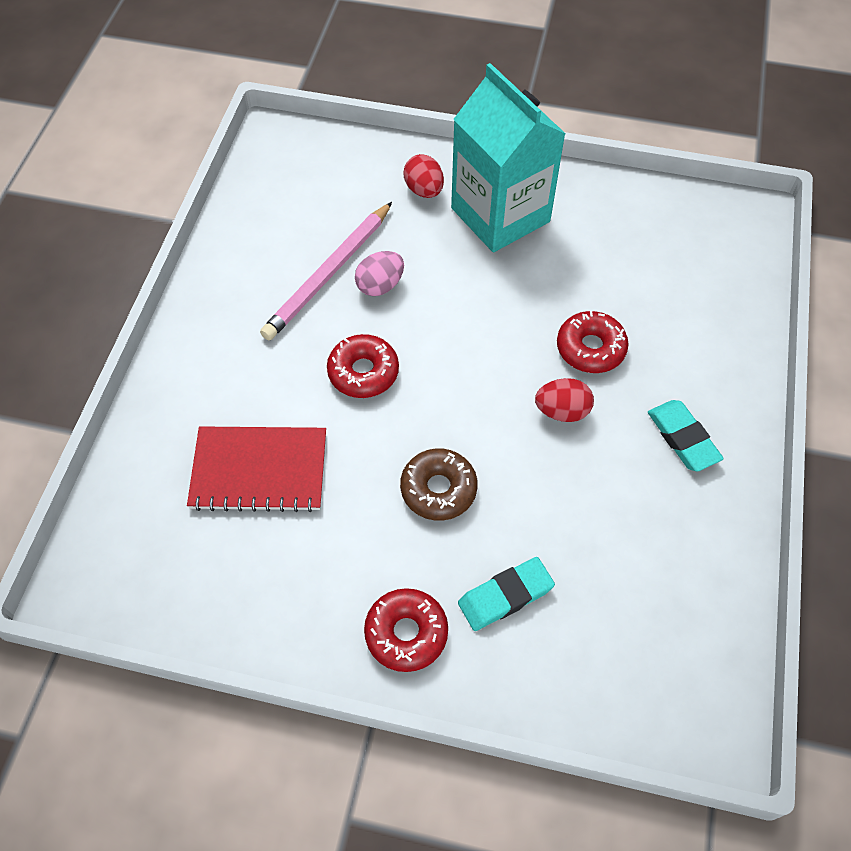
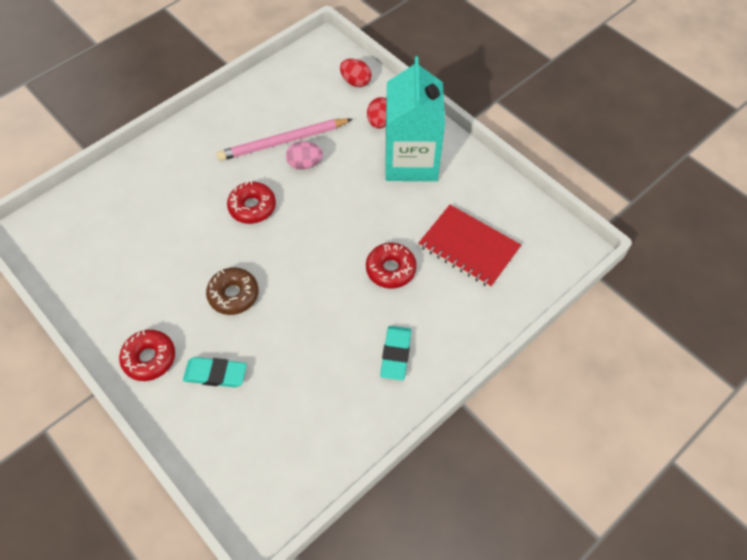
camera: 35 degrees right, 0 degrees up
red notebook [187,426,326,512] -> red notebook moved to [419,205,521,288]
red egg [535,378,594,422] -> red egg moved to [340,59,372,87]

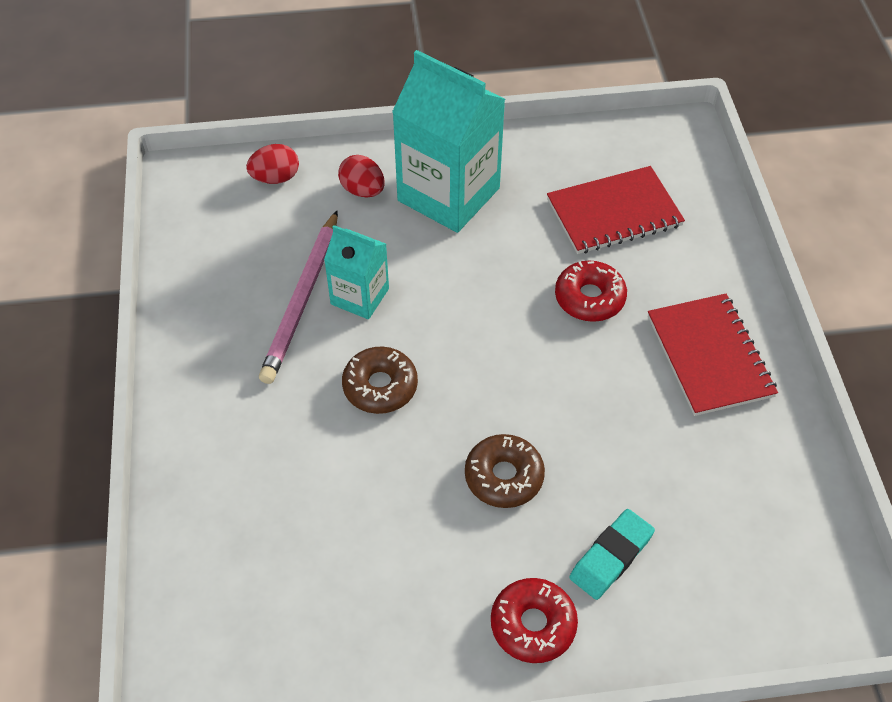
camera: 55 degrees left, 5 degrees down
red donut [227,181,276,224] -> brown donut [342,346,418,414]
pink egg [286,141,323,170] -> turquoise carton [324,225,389,319]
turquoise eraser [380,326,411,380] -> red notebook [648,294,778,416]

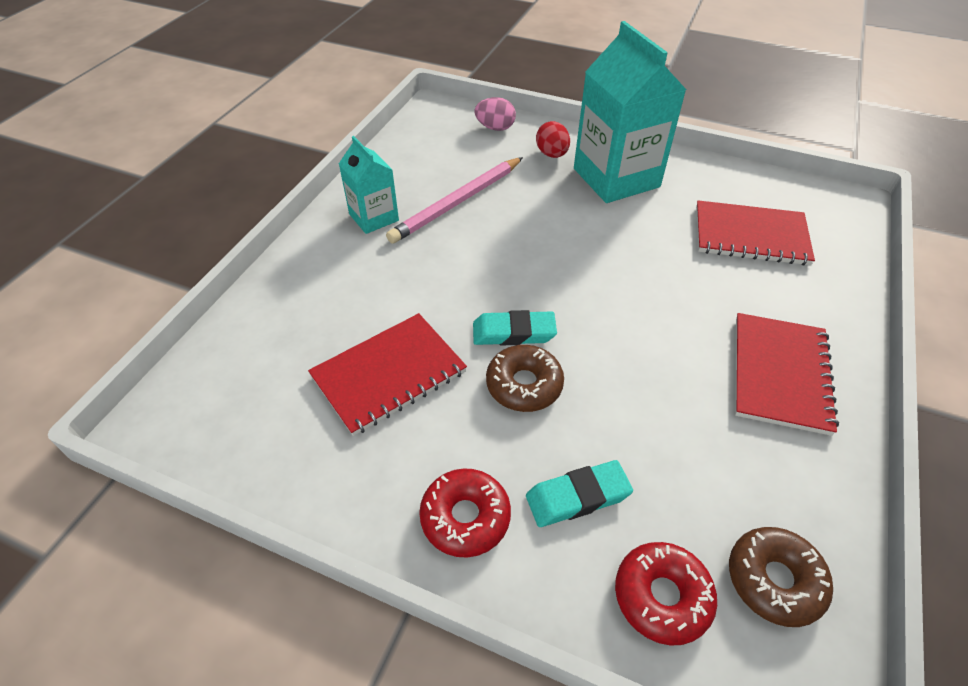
camera: 30 degrees right, 5 degrees down
red egg [246,144,299,184] -> pink egg [475,97,516,131]
turquoise carton [324,225,389,319] -> turquoise carton moved to [339,136,399,234]
brown donut [342,346,418,414] -> brown donut moved to [729,527,833,627]
red donut [555,261,627,322] -> red donut moved to [615,542,717,646]
none -> red notebook [308,313,467,436]
none -> turquoise eraser [473,310,557,346]

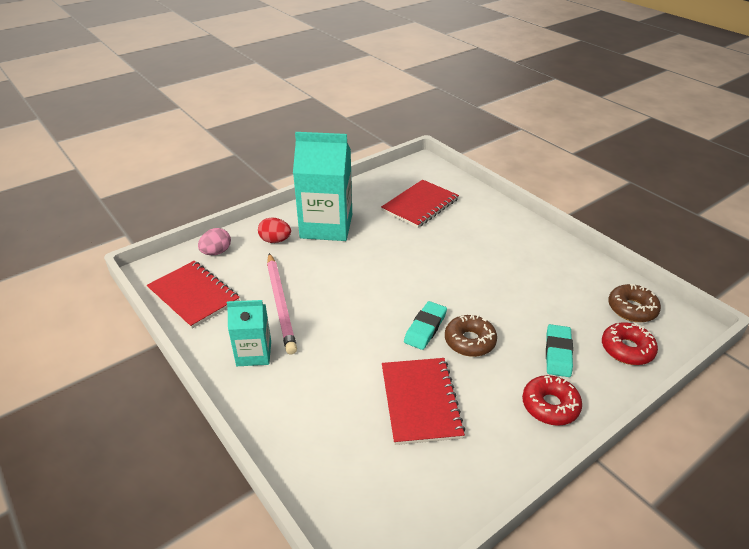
camera: 60 degrees left, 10 degrees down
red notebook [735,313,839,436] -> red notebook moved to [147,261,240,329]

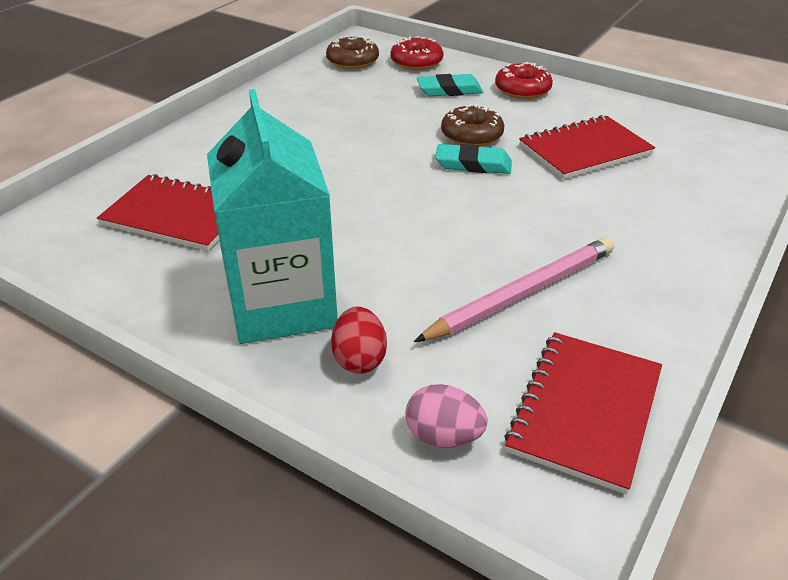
camera: 110 degrees left, 0 degrees up
turquoise carton [227,300,271,366] -> none

